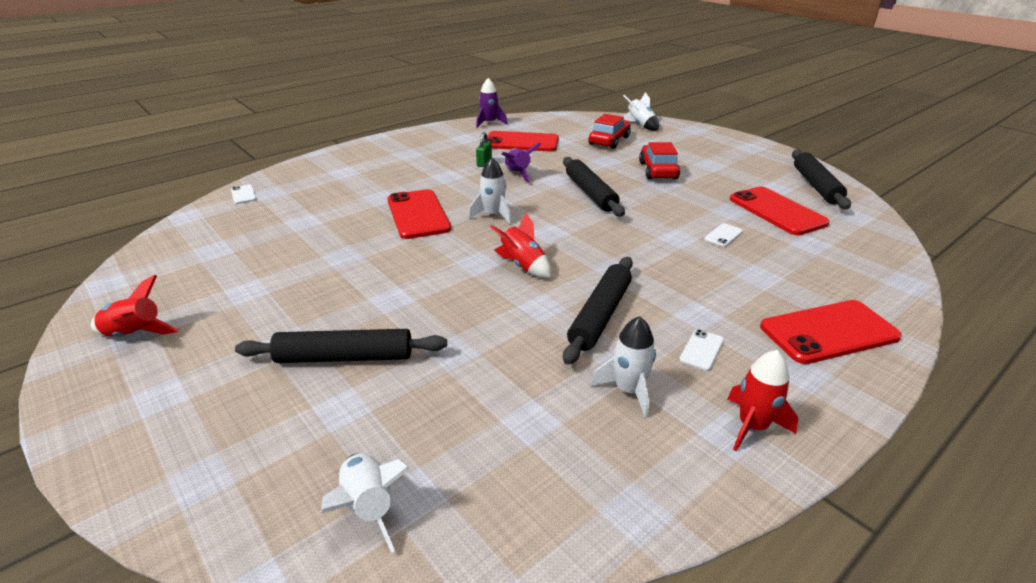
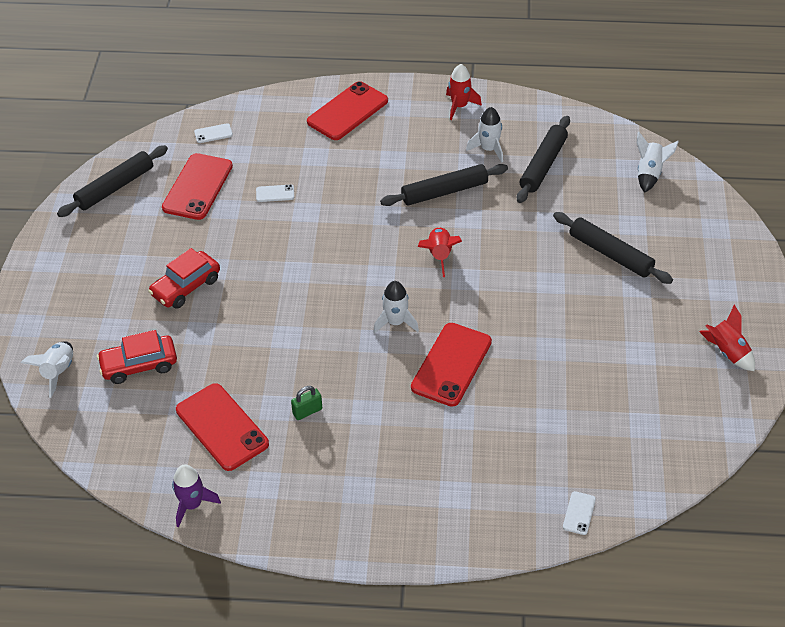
camera: 135 degrees left, 15 degrees up
purple rocket [502,143,541,182] -> none
black rolling pin [563,157,625,216] -> black rolling pin moved to [517,116,570,203]
white phone [679,329,724,371] -> white phone moved to [194,123,233,143]
red phone [760,300,902,364] -> red phone turned 75 degrees counterclockwise [307,81,388,140]

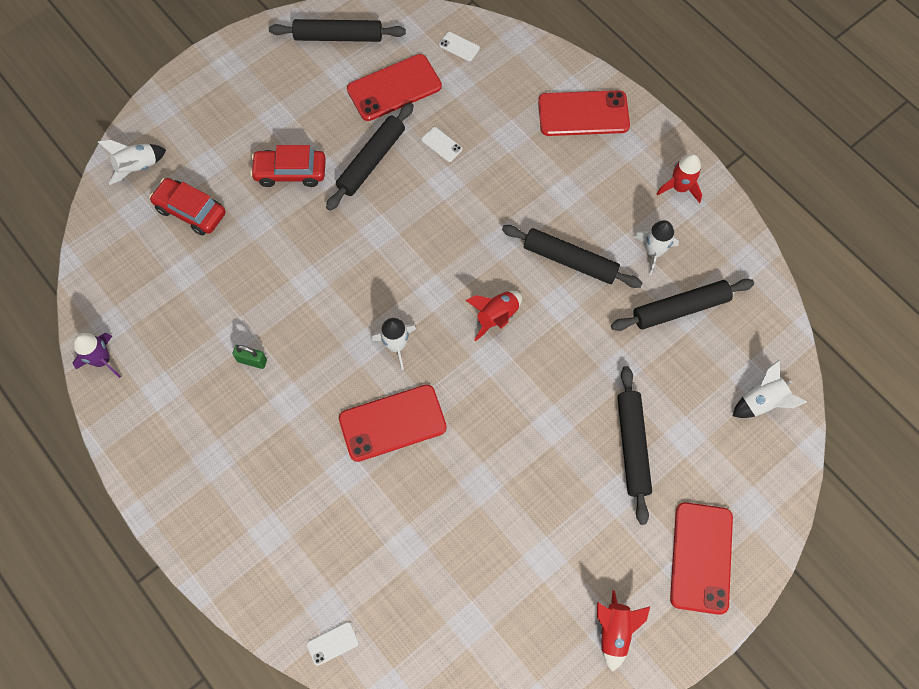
camera: 45 degrees right, 20 degrees up
red phone [176,383,269,471] -> red phone moved to [670,502,733,615]
none -> black rolling pin [326,103,414,211]

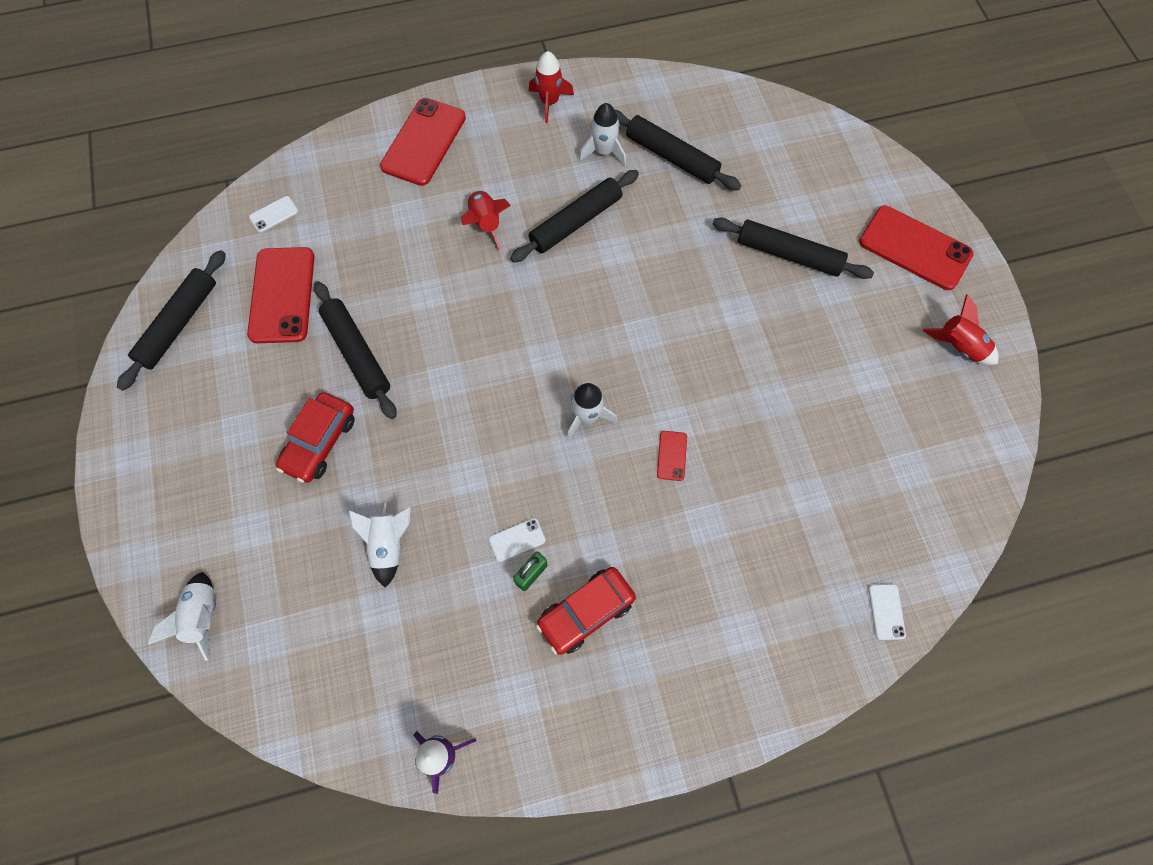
camera: 65 degrees left, 0 degrees up
red car [149,178,226,235] -> red car moved to [536,567,636,655]
red phone [339,385,447,462] -> red phone [657,431,687,481], size x0.44
white phone [421,127,463,162] -> white phone moved to [489,518,546,562]
red rocket [465,291,522,341] -> red rocket moved to [461,190,511,250]
black rolling pin [611,279,754,331] -> black rolling pin turned 60 degrees counterclockwise [615,110,741,191]
white rocket [733,360,807,418] -> white rocket moved to [349,502,411,588]

